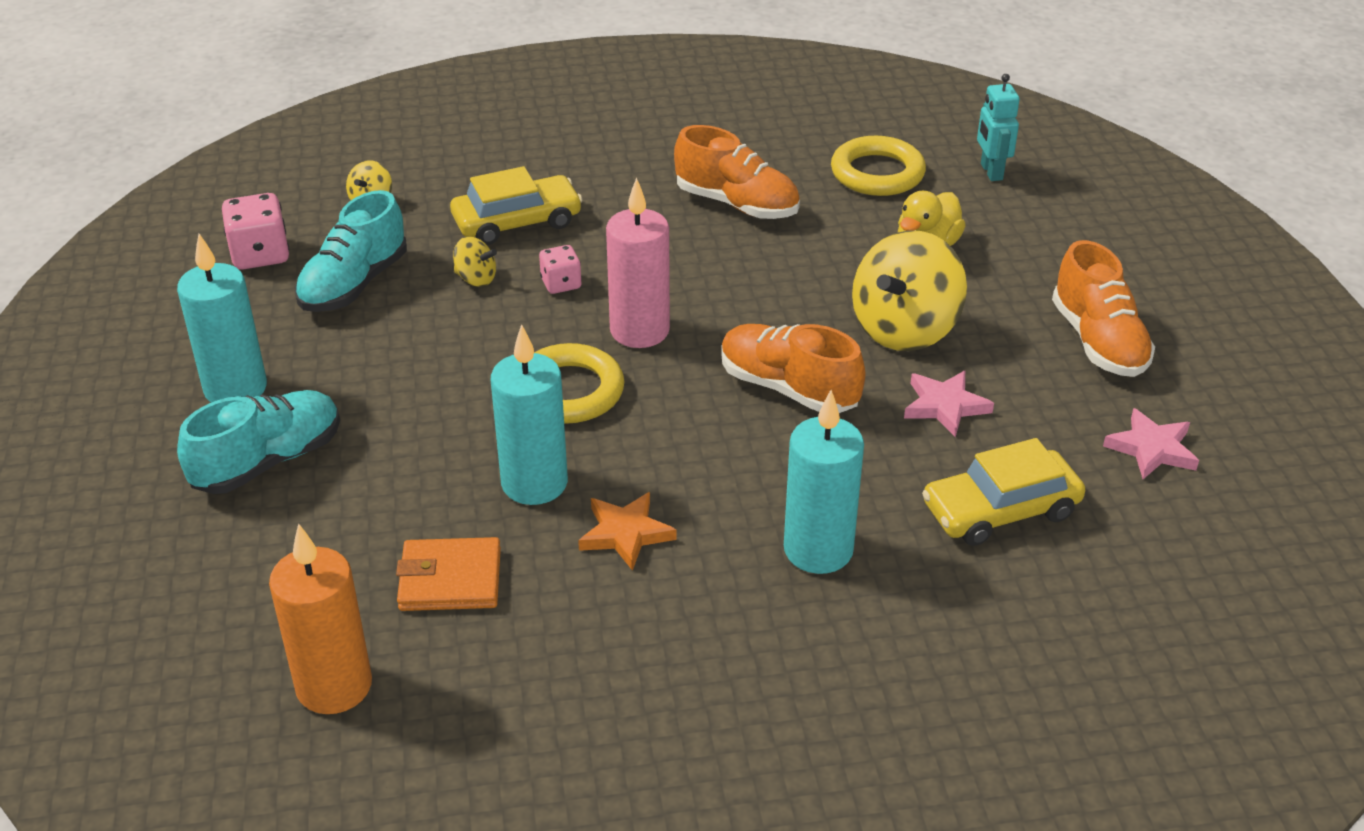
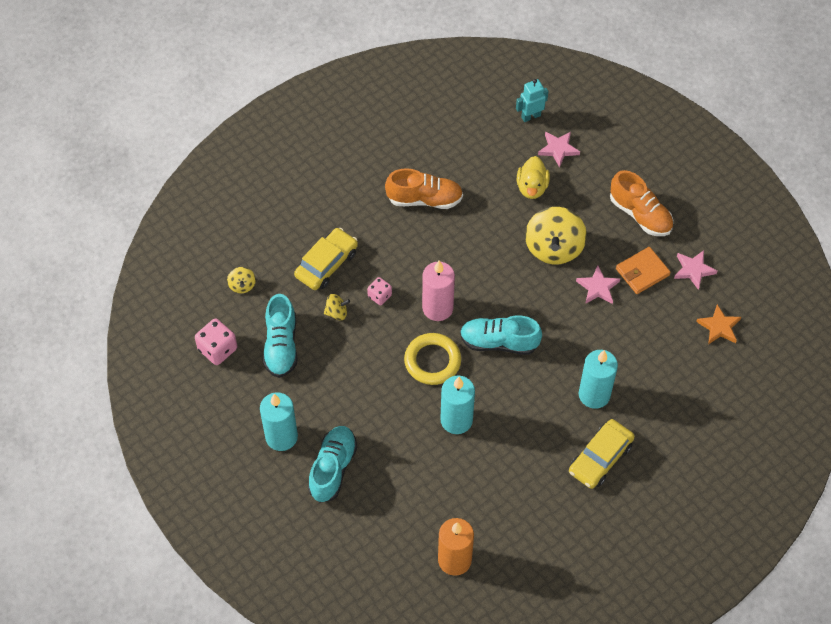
camera: 30 degrees left, 20 degrees up
orange wallet [396,537,501,611] -> orange wallet moved to [616,247,671,294]
orange star [578,492,677,571] -> orange star moved to [696,304,741,344]
orange shoe [721,324,865,413] -> none
yellow ring [831,136,926,196] -> none
yellow car [922,438,1085,546] -> yellow car moved to [569,419,635,489]
turquoise robot [977,74,1020,181] -> turquoise robot turned 105 degrees clockwise [516,79,548,122]
none -> turquoise shoe [460,315,542,355]
none -> pink star [538,132,580,168]

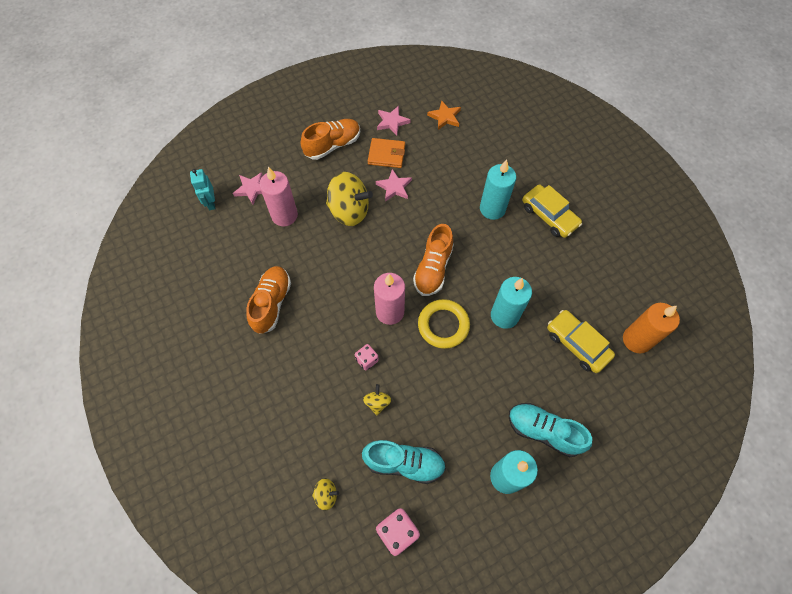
camera: 80 degrees left, 5 degrees up
yellow car [294,228,358,290] -> yellow car moved to [547,310,615,373]
turquoise shoe [460,315,542,355] -> orange shoe [413,224,454,296]
yellow duck [517,156,550,199] -> pink candle [259,167,298,226]
orange wallet [616,247,671,294] -> orange wallet turned 60 degrees counterclockwise [368,138,405,168]

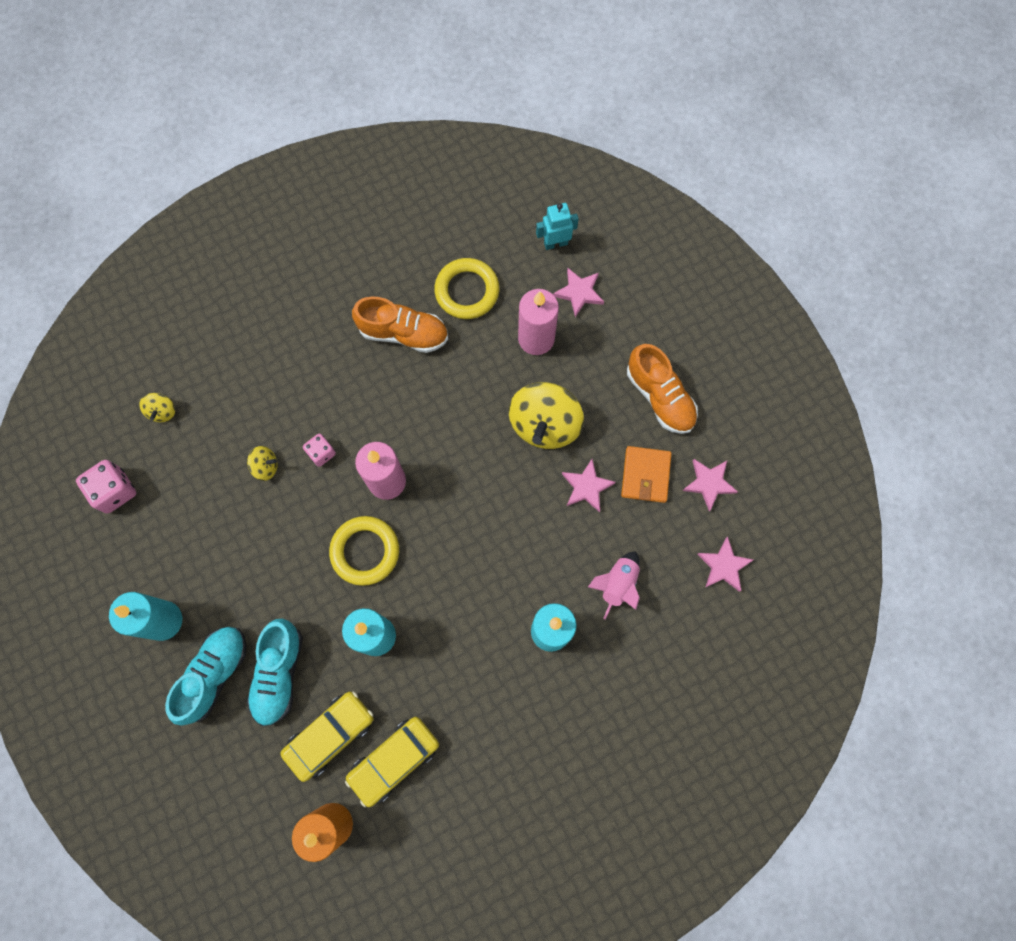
camera: 90 degrees right, 10 degrees up
turquoise shoe [362,440,446,484] -> turquoise shoe moved to [247,619,303,726]
orange shoe [413,224,454,296] -> none
orange star [427,100,461,130] -> pink star [697,537,753,592]
yellow car [522,185,582,238] -> yellow car moved to [345,717,439,807]
none -> yellow ring [434,258,499,319]
none -> pink rocket [588,551,640,619]

